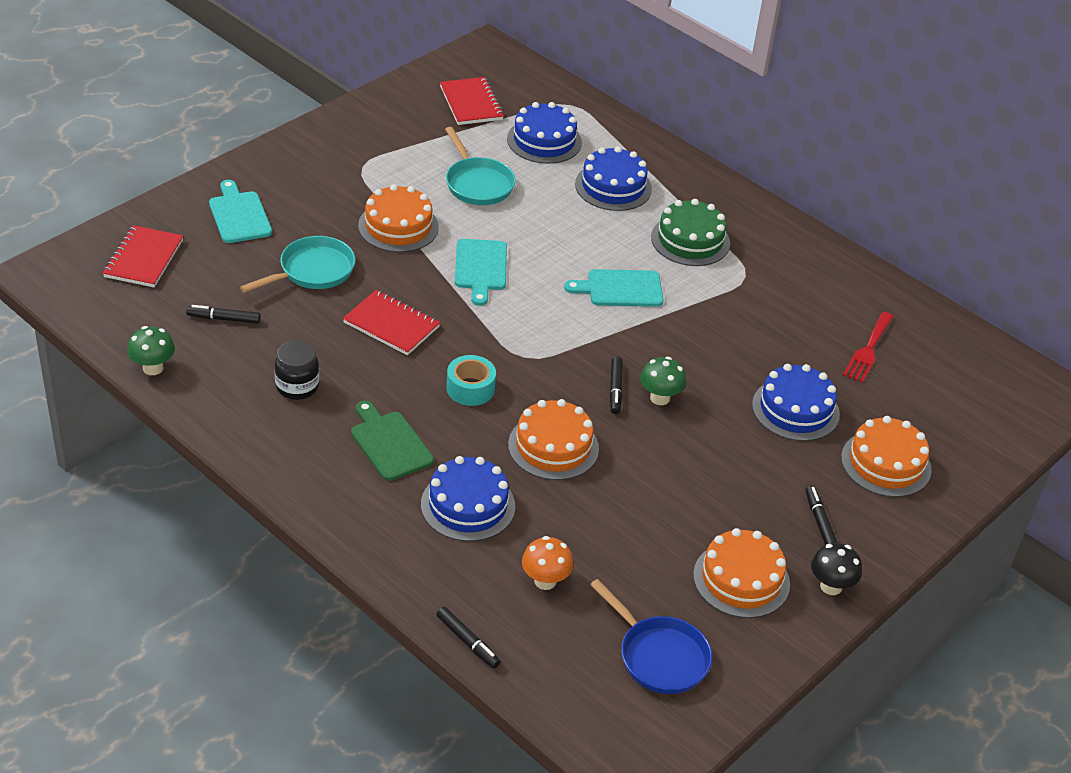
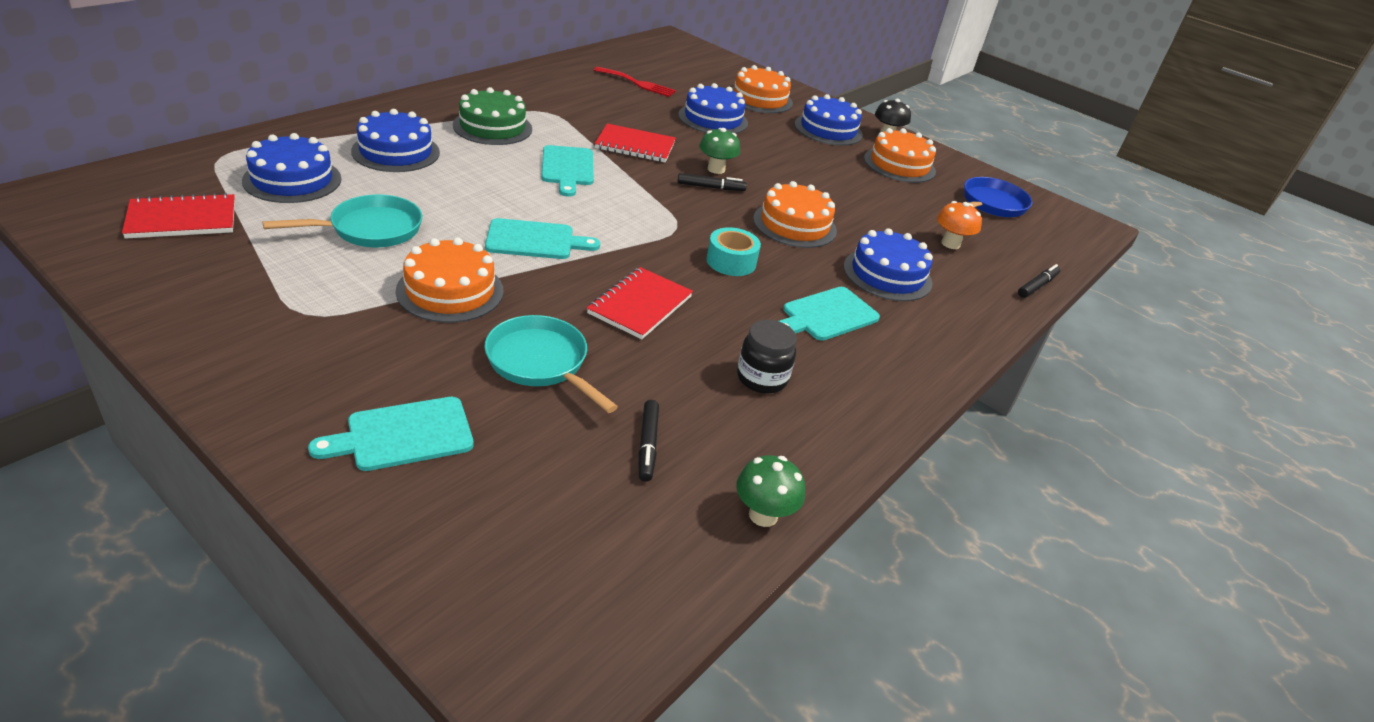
camera: 95 degrees left, 5 degrees down
red notebook [103,225,183,287] -> red notebook moved to [595,123,676,162]
green cutting board [351,401,434,481] -> turquoise cutting board [779,287,880,341]
black marker [805,485,838,545] -> blue cake [795,94,863,146]

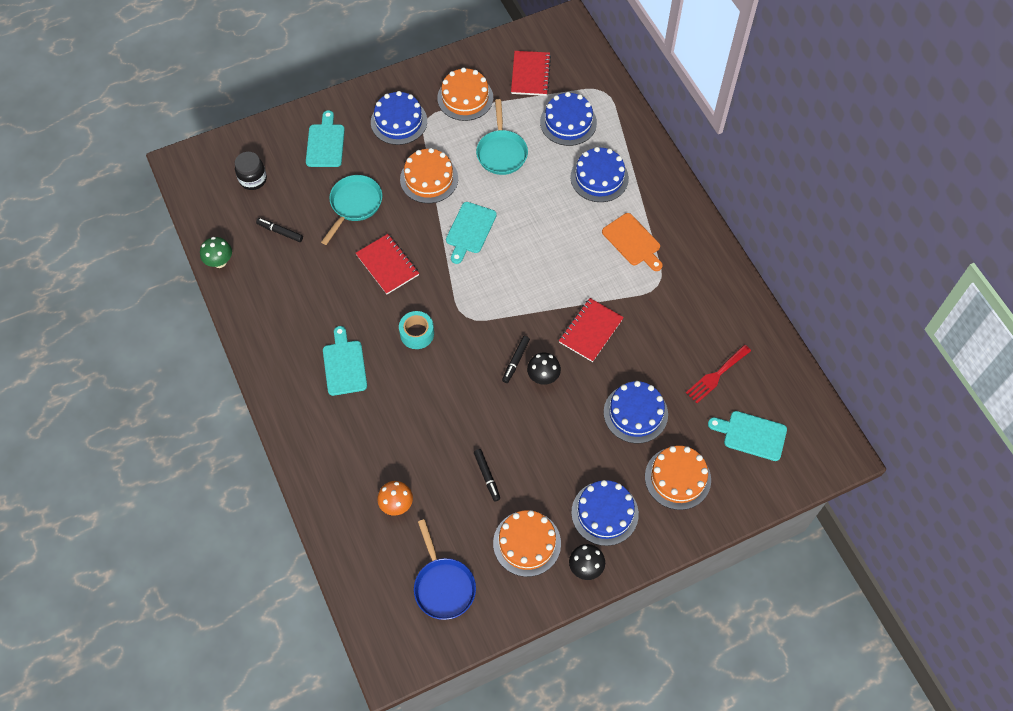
camera: 120 degrees right, 25 degrees up
green cake [453,87,532,145] -> orange cutting board [602,213,663,271]
turquoise pan [484,315,618,413] -> turquoise pan turned 45 degrees counterclockwise [321,175,382,245]
turquoise cutting board [541,145,594,197] -> turquoise cutting board moved to [708,411,787,461]
green mushroom [699,128,740,174] -> black mushroom [527,352,561,385]
black jar [737,320,797,394] -> black jar moved to [235,152,267,190]
orange cake [753,181,837,248] -> orange cake moved to [437,67,493,121]
blue cake [844,228,933,301] -> blue cake moved to [371,91,427,145]
black marker [1018,264,1060,298] -> black marker moved to [474,449,500,501]

